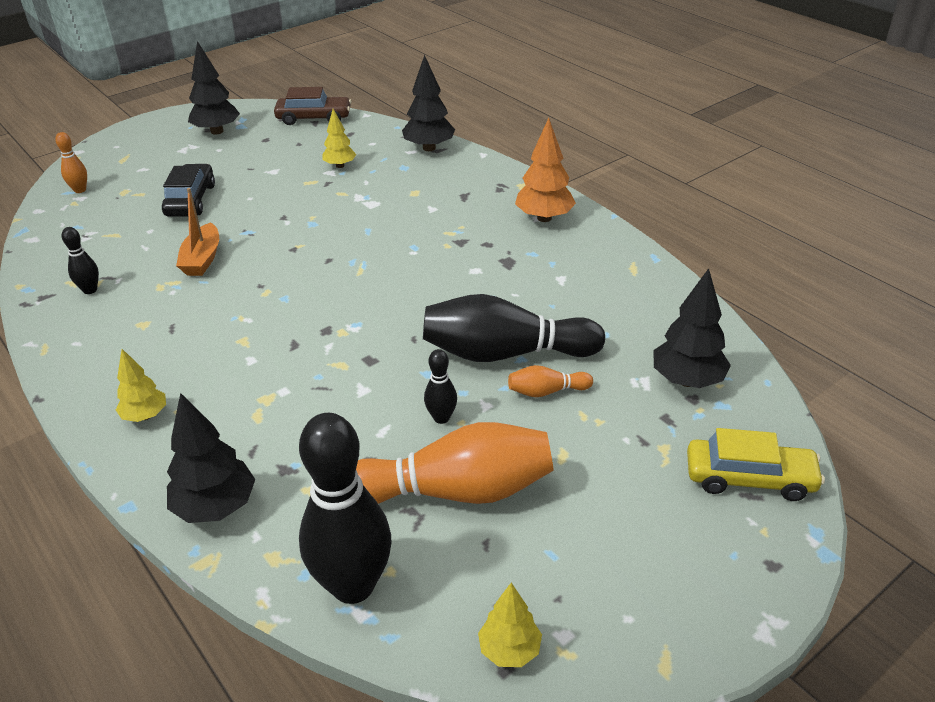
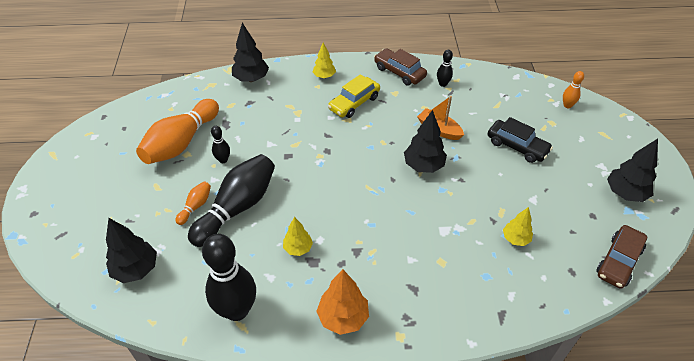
camera: 125 degrees right, 10 degrees up
black bowling pin [299,413,391,604] -> black bowling pin moved to [202,234,256,321]
black tree [402,55,455,151] -> black tree moved to [404,110,447,173]
yellow tree [478,582,542,667] -> yellow tree moved to [283,217,313,256]
yellow car [687,428,825,501] -> yellow car moved to [328,74,380,118]
none -> brown car [374,48,427,86]

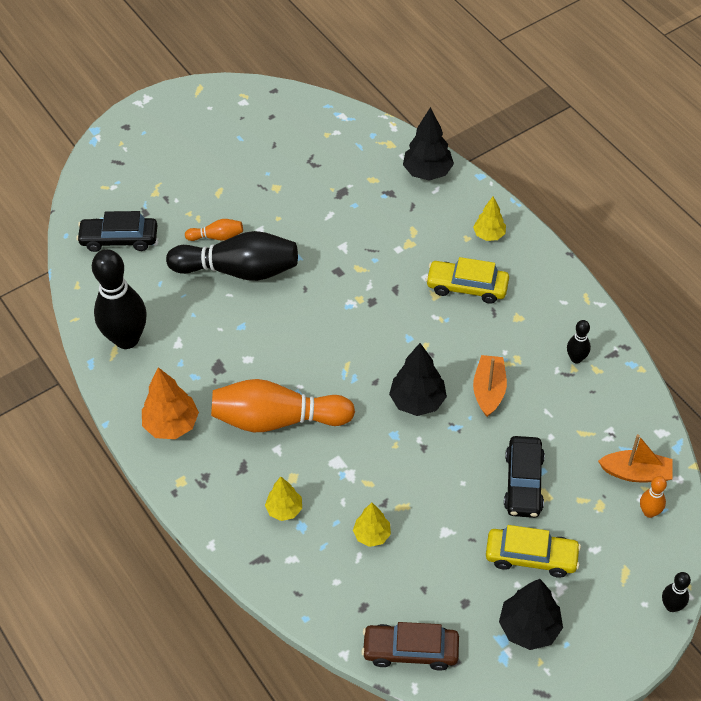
camera: 60 degrees right, 5 degrees up
black tree [106,218,157,283] -> black car [76,211,158,252]
orange bowling pin [136,99,219,164] -> orange bowling pin moved to [211,379,355,432]
black bowling pin [211,126,230,163] -> black bowling pin moved to [662,572,691,612]
yellow tree [283,217,313,256] -> yellow tree moved to [265,476,302,521]
brown car [374,48,427,86] -> none
none -> yellow car [486,525,581,578]
none -> orange boat [598,434,673,482]

